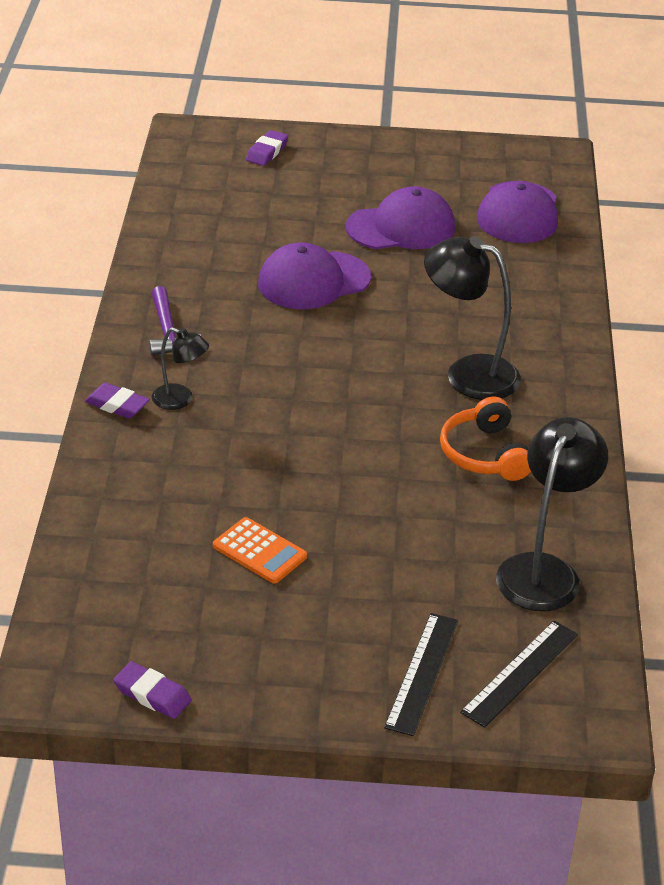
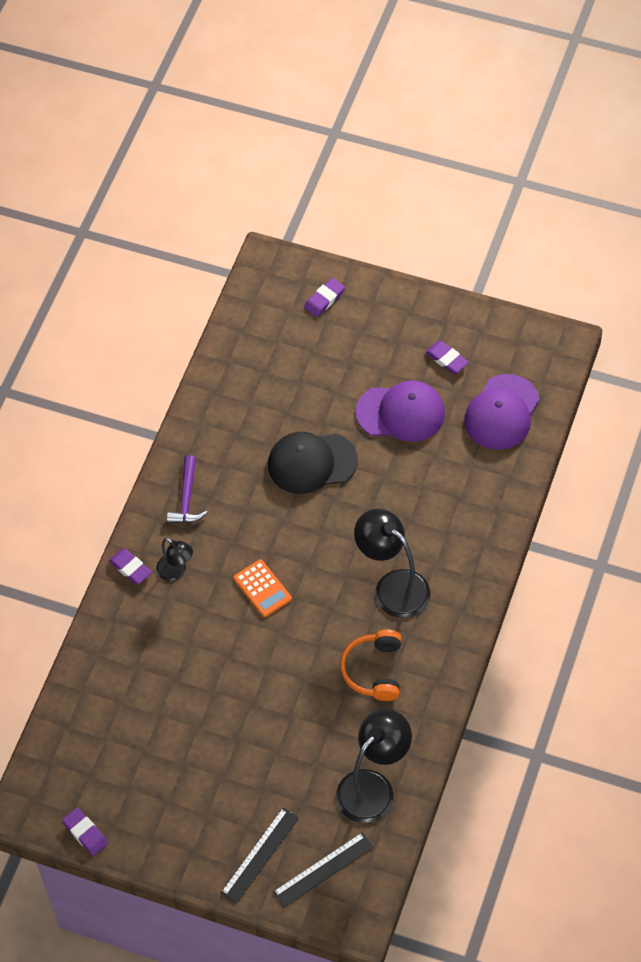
camera: 20 degrees right, 20 degrees up
orange calculator [213,517,307,584] -> orange calculator moved to [233,559,292,617]
purple cap [258,243,371,309] -> black cap [268,432,358,494]
none -> purple eraser [425,341,469,374]

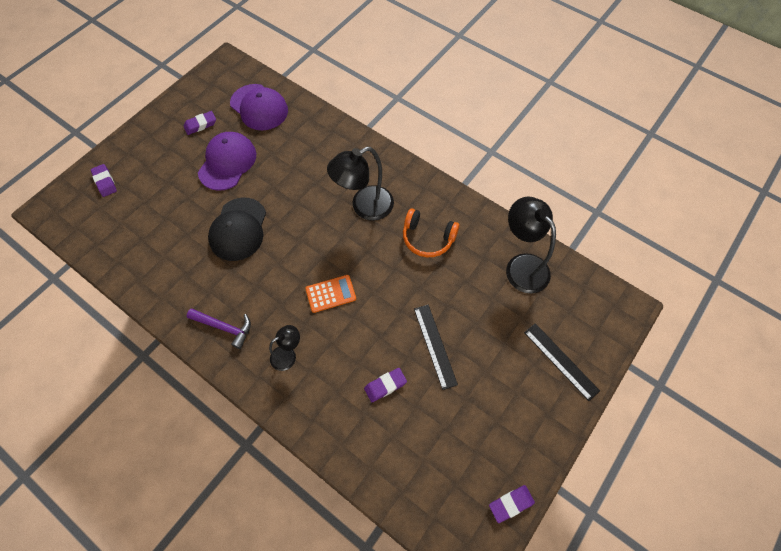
camera: 75 degrees left, 5 degrees up
purple eraser [109,549,152,584] -> purple eraser moved to [364,368,407,402]
black ruler [273,832,374,907] -> black ruler moved to [414,305,458,390]

